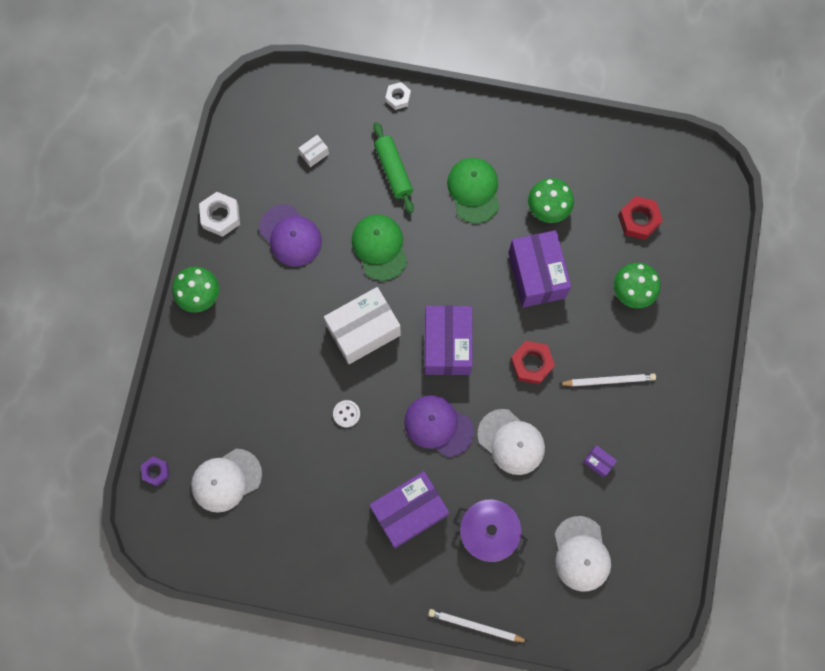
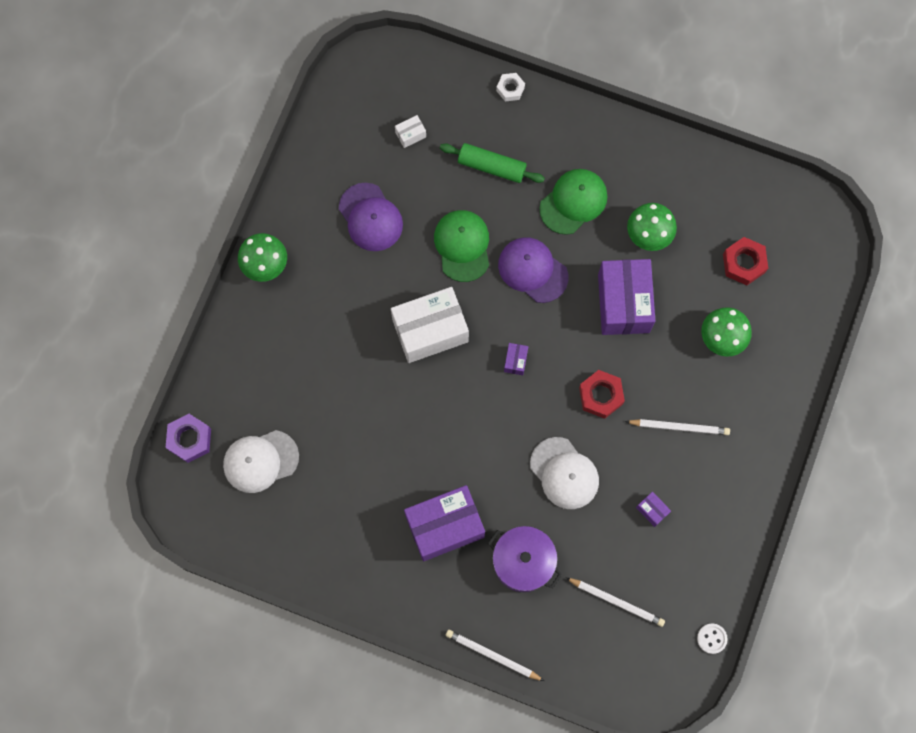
camera: 10 degrees right, 0 degrees up
purple nut [141,457,169,486] -> purple nut [166,414,211,463], size x1.56
white nut [199,192,240,237] -> none
white button [333,400,360,427] -> white button moved to [697,623,728,654]
green rolling pin [373,122,414,213] -> green rolling pin turned 60 degrees counterclockwise [440,143,545,183]
purple cap [404,395,474,457] -> purple cap moved to [498,237,568,303]
purple box [425,305,473,375] -> purple box [504,343,528,375], size x0.41
green cap [447,158,499,223] -> green cap turned 45 degrees clockwise [539,169,607,235]
white cap [555,516,611,591] -> white pencil [566,578,665,627]

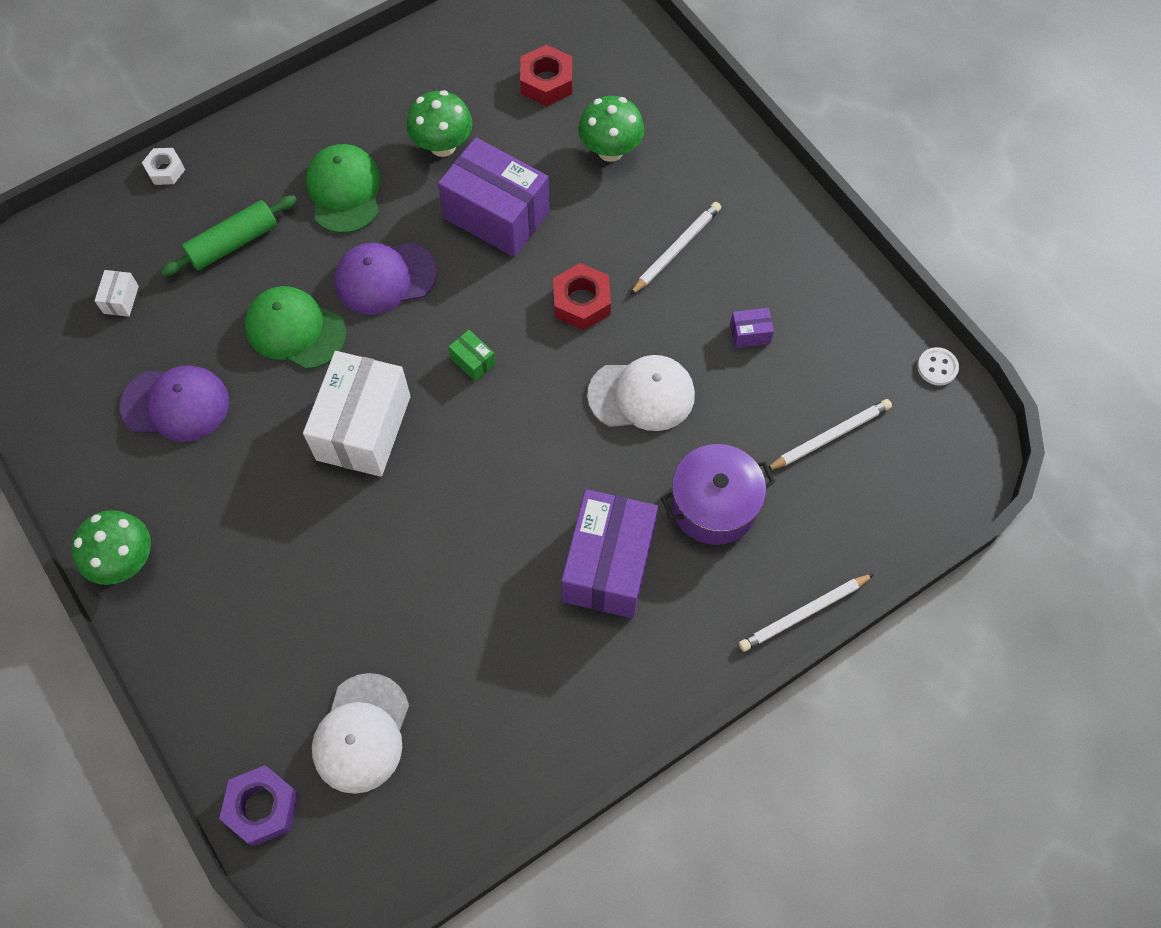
camera: 55 degrees left, 10 degrees down
purple box [504,343,528,375] -> green box [449,330,496,382]

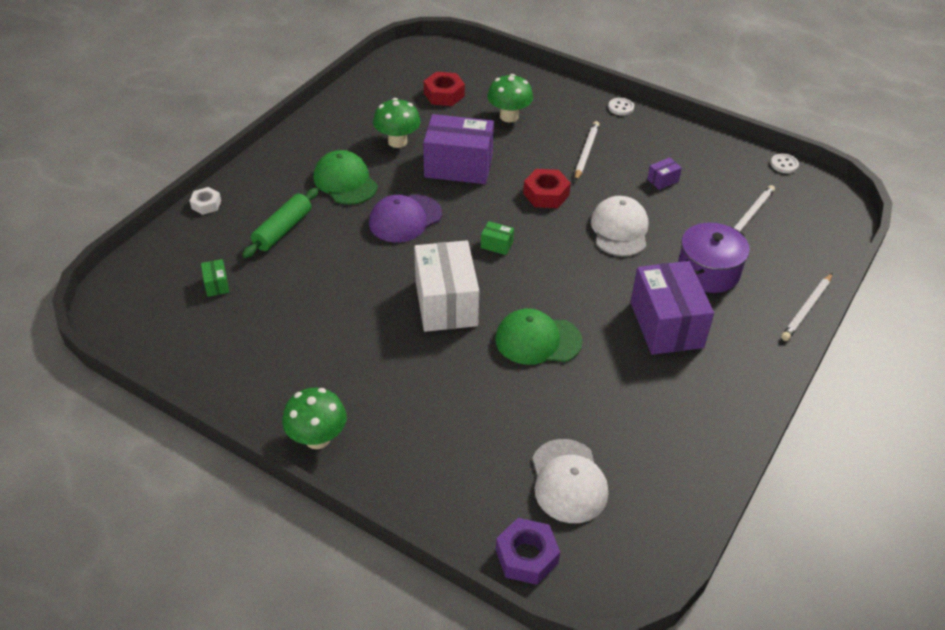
camera: 25 degrees left, 20 degrees down
white box [95,270,139,317] -> green box [201,259,229,297]
purple cap [120,365,229,442] -> none
green cap [245,286,347,369] -> green cap moved to [495,308,583,365]
white cap [587,355,695,431] -> white cap turned 60 degrees counterclockwise [591,196,648,256]
none -> white button [608,98,634,116]

